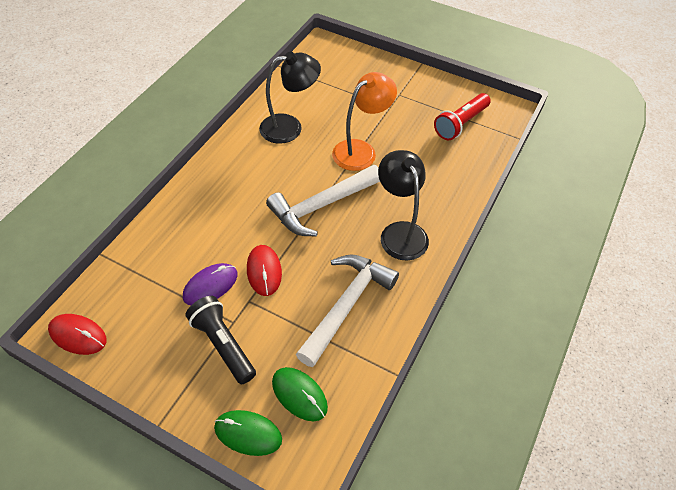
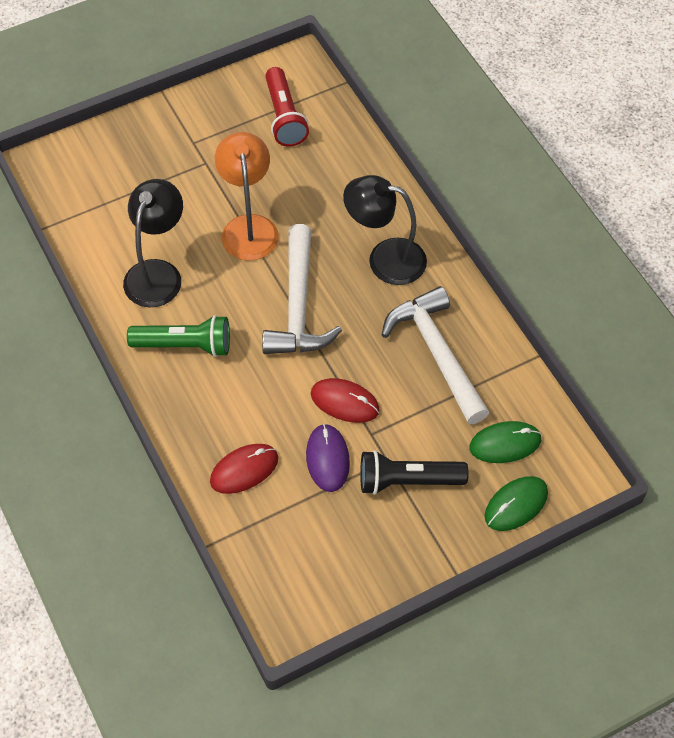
camera: 55 degrees left, 5 degrees up
red mouse [48,314,107,355] -> red mouse moved to [210,444,278,494]
none -> green flashlight [127,315,230,357]

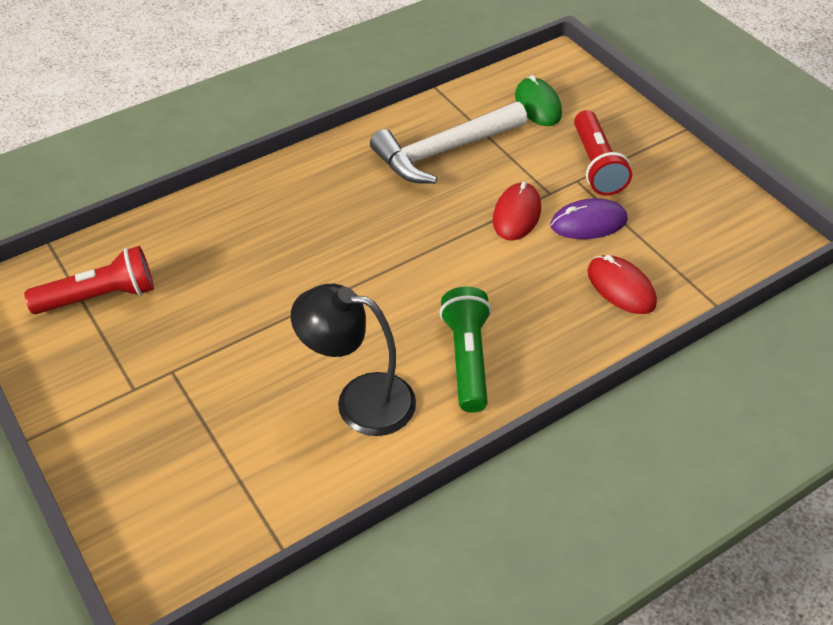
camera: 95 degrees left, 10 degrees down
orange lamp [215,132,279,260] -> none
white hammer [262,224,342,354] -> none
black lamp [343,175,427,285] -> none
black flashlight [360,450,469,495] -> red flashlight [574,110,632,196]
green mouse [485,476,548,531] -> none

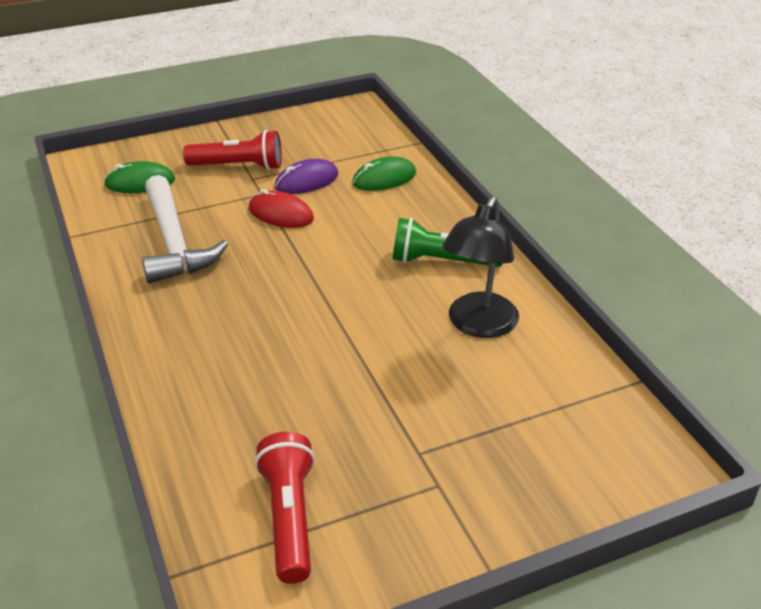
camera: 80 degrees left, 10 degrees down
purple mouse [550,198,628,239] -> purple mouse turned 60 degrees clockwise [275,159,338,194]
red mouse [587,255,657,314] -> green mouse [352,156,416,191]

